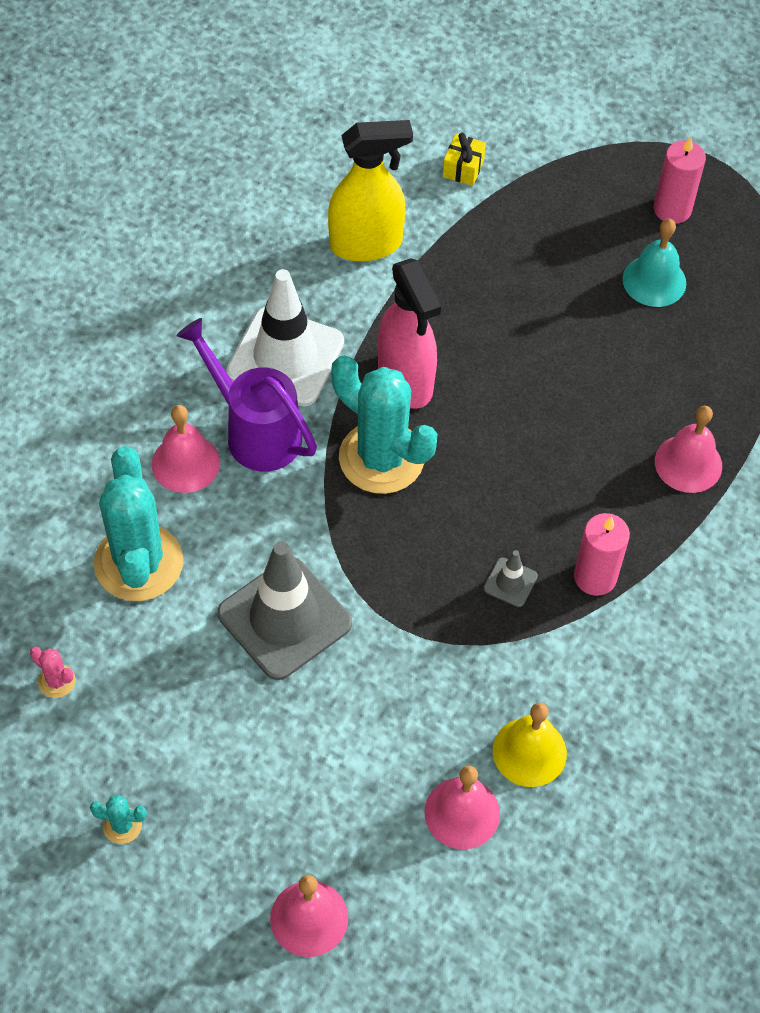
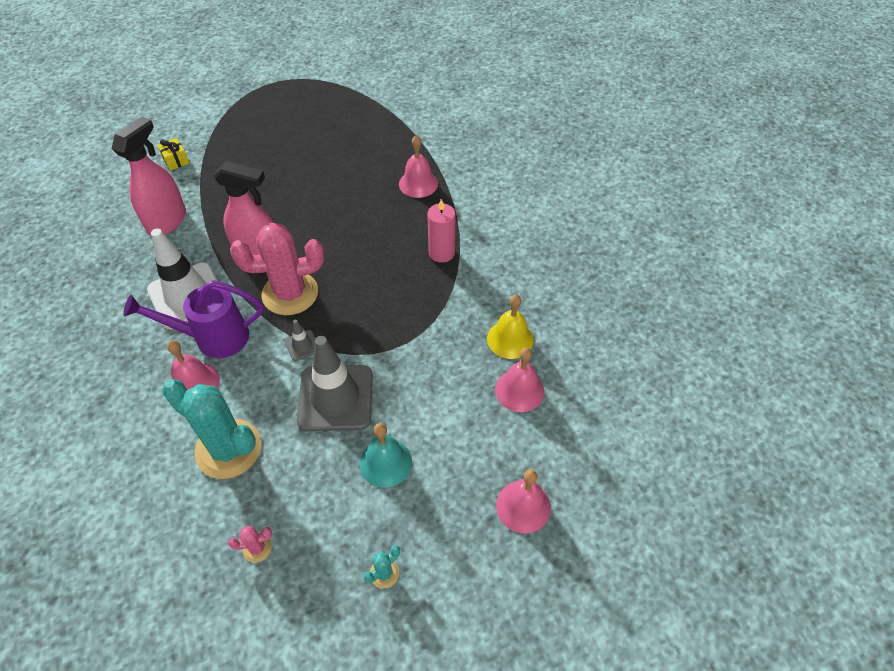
camera: 50 degrees left, 5 degrees down
yellow spray bottle [328,120,413,262] -> pink spray bottle [112,116,186,236]
turquoise cactus [331,355,437,494] -> pink cactus [230,223,324,315]
grey traffic cone [483,550,538,607] -> grey traffic cone moved to [285,320,316,361]
turquoise bell [623,219,686,307] -> turquoise bell moved to [360,423,412,488]
pink candle [654,137,706,224] -> none

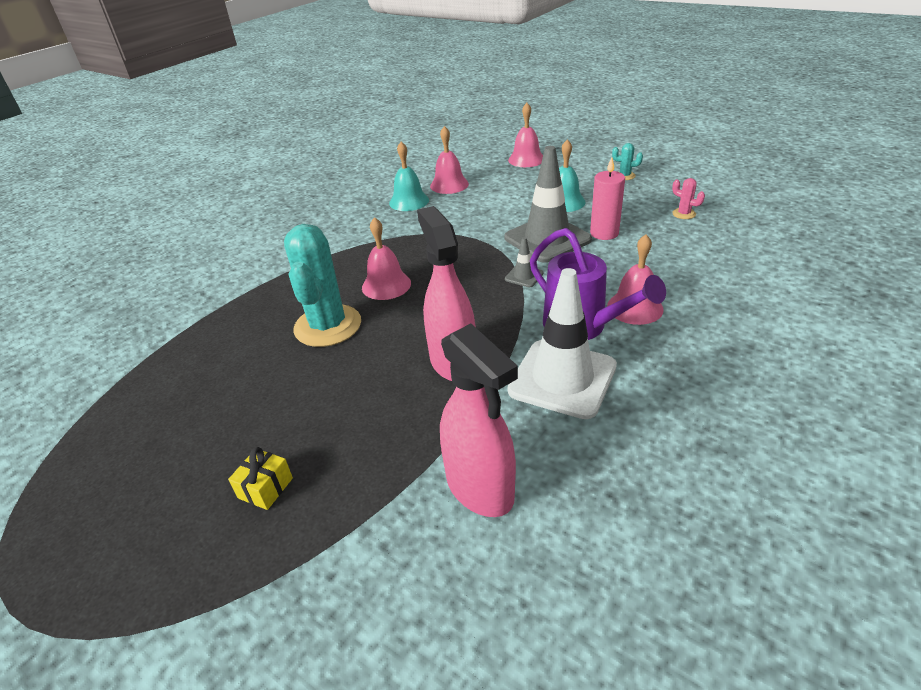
camera: 120 degrees left, 15 degrees down
pink spray bottle [112,116,186,236] -> pink spray bottle turned 120 degrees counterclockwise [440,323,518,517]
yellow gift [157,138,189,171] -> yellow gift moved to [228,447,293,510]
turquoise cactus [162,379,261,479] -> turquoise cactus moved to [284,224,361,347]
pink cactus [230,223,324,315] -> none
pink bell [399,135,438,198] -> pink bell moved to [362,217,411,300]
pink candle [427,199,455,263] -> pink candle moved to [590,157,625,240]
yellow bell [487,295,534,359] -> turquoise bell [389,142,429,211]

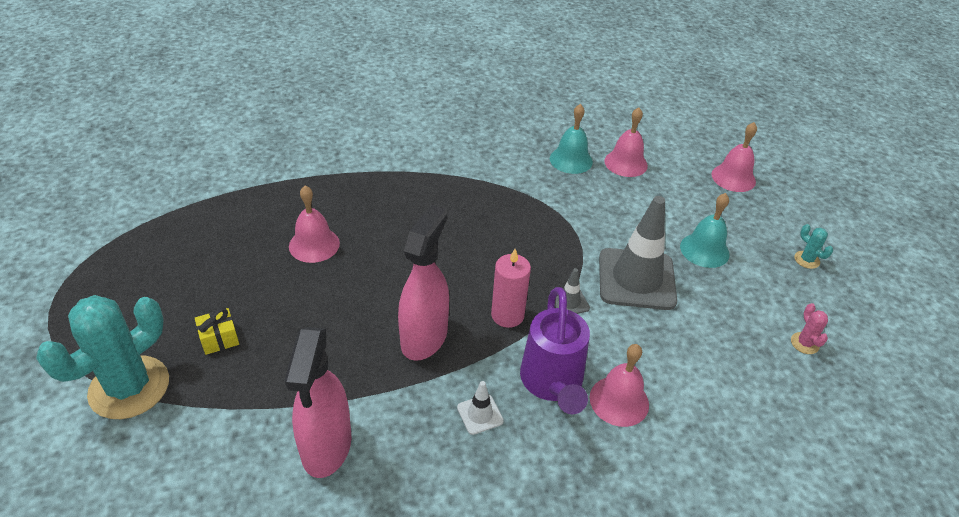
camera: 35 degrees right, 5 degrees up
turquoise cactus [284,224,361,347] -> turquoise cactus moved to [36,295,169,419]
pink bell [362,217,411,300] -> pink bell moved to [289,186,340,263]
white traffic cone [508,268,617,419] -> white traffic cone [457,381,504,435], size x0.43
pink candle [590,157,625,240] -> pink candle moved to [491,249,531,328]

